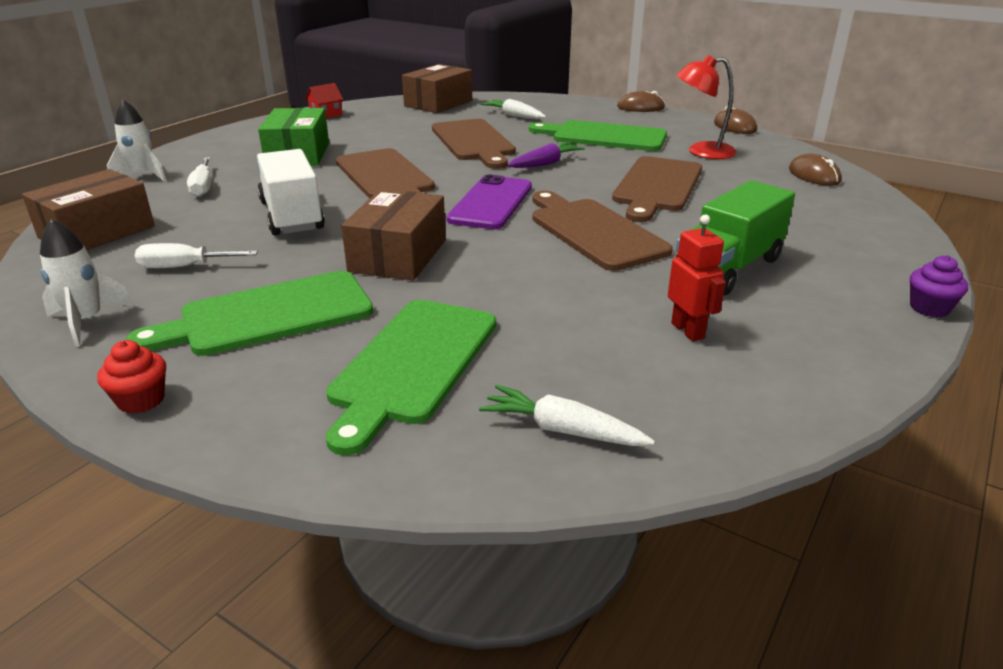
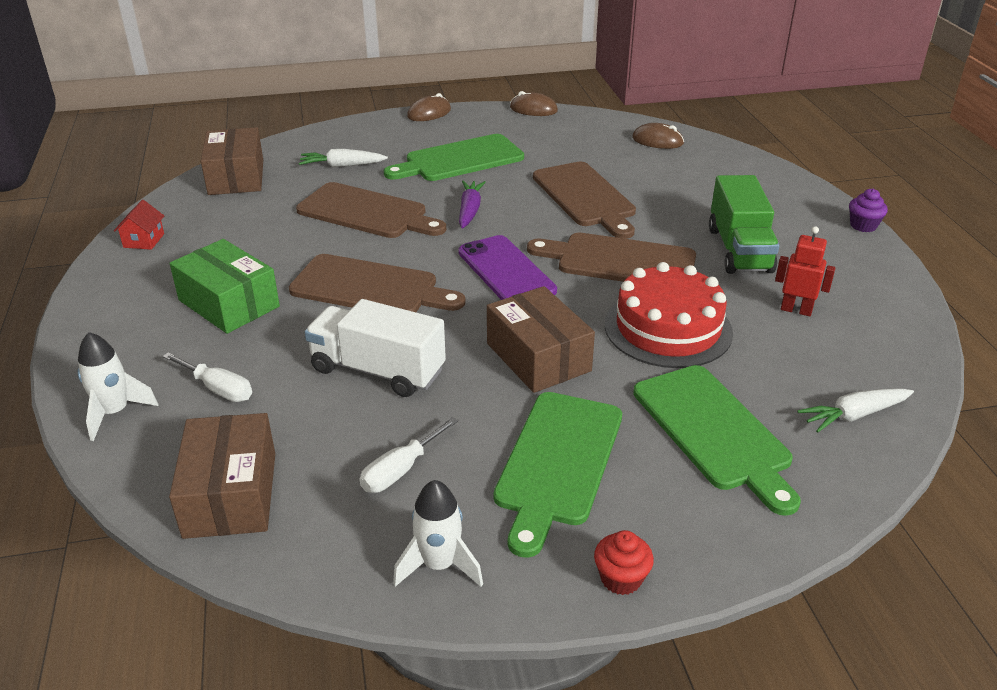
camera: 45 degrees left, 5 degrees up
red lamp [676,55,736,159] -> none
none -> red cake [605,262,733,368]

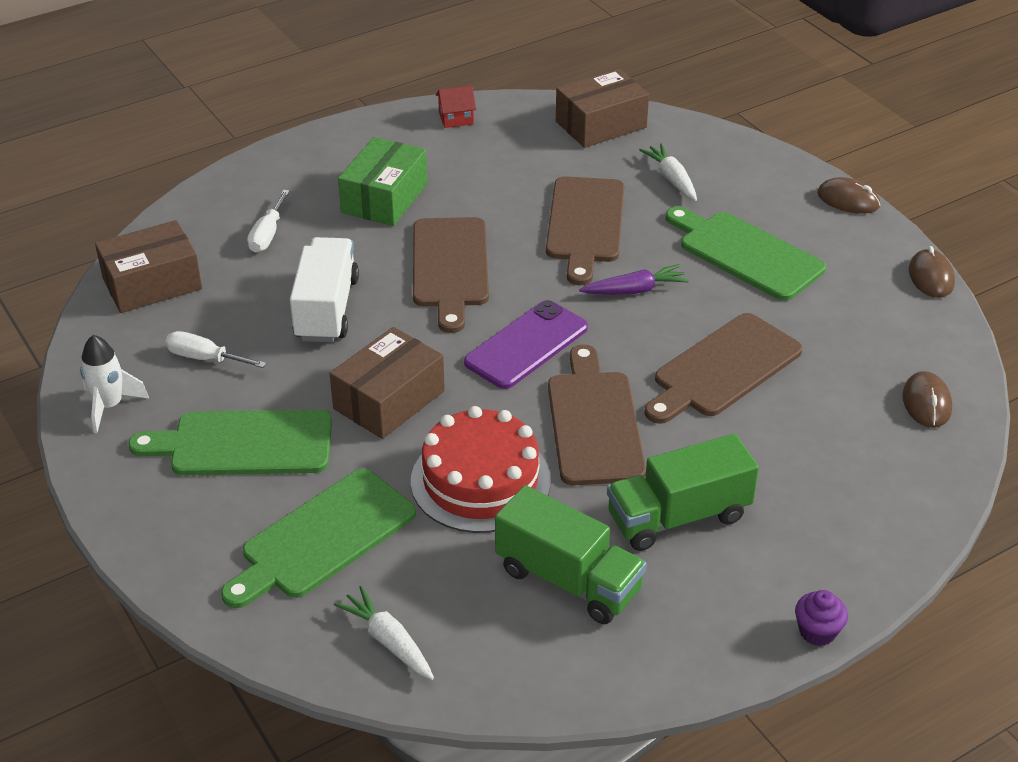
camera: 70 degrees right, 5 degrees up
white rocket [78,332,159,441] -> none
red cupcake [594,530,654,595] -> none
red robot [775,226,835,316] -> green truck [495,485,647,624]

